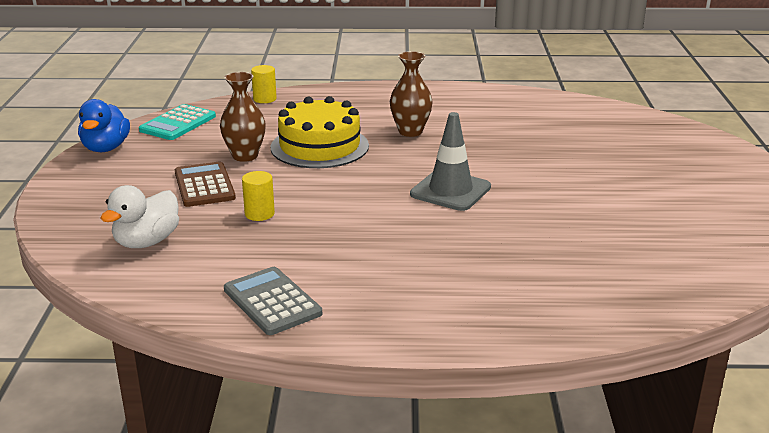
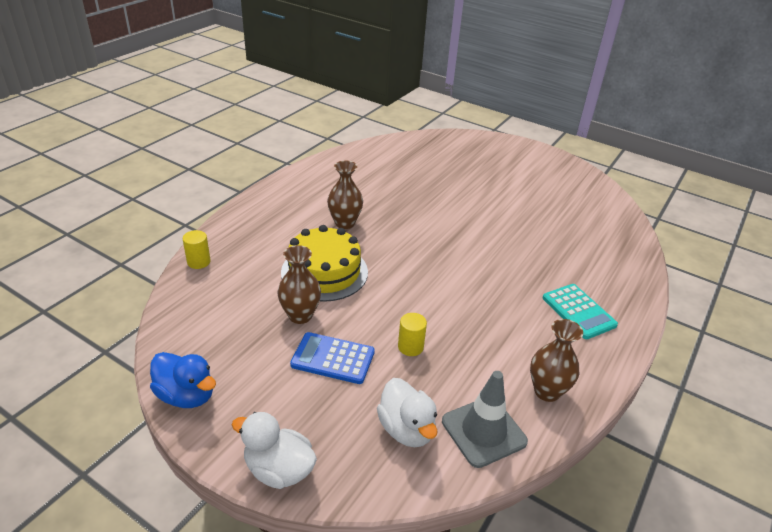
camera: 60 degrees left, 10 degrees up
turquoise calculator [139,104,216,140] -> turquoise calculator moved to [543,284,618,339]
brown calculator [175,161,236,207] -> blue calculator [290,332,375,384]
grey calculator [224,267,322,335] -> brown vase [530,319,583,402]
grey traffic cone [410,112,491,211] -> grey traffic cone moved to [442,371,528,468]
none -> white duck [232,412,317,489]

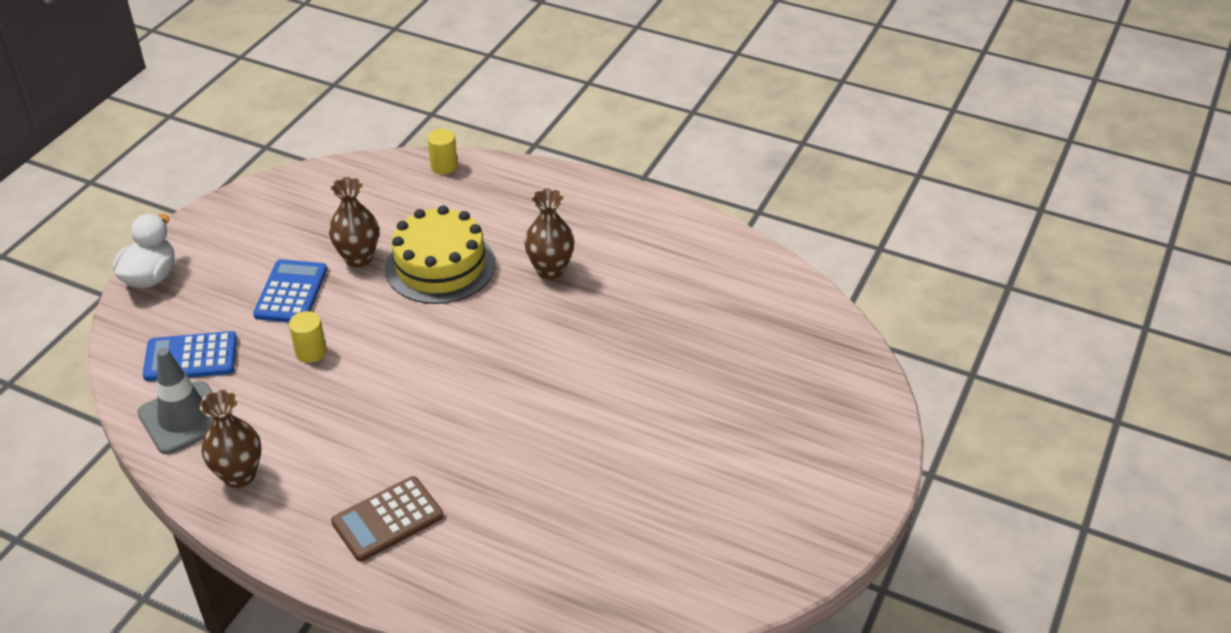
camera: 85 degrees right, 5 degrees up
blue duck [150,352,216,408] -> none
white duck [377,378,438,447] -> blue calculator [143,331,237,381]
turquoise calculator [543,284,618,339] -> brown calculator [331,476,444,562]

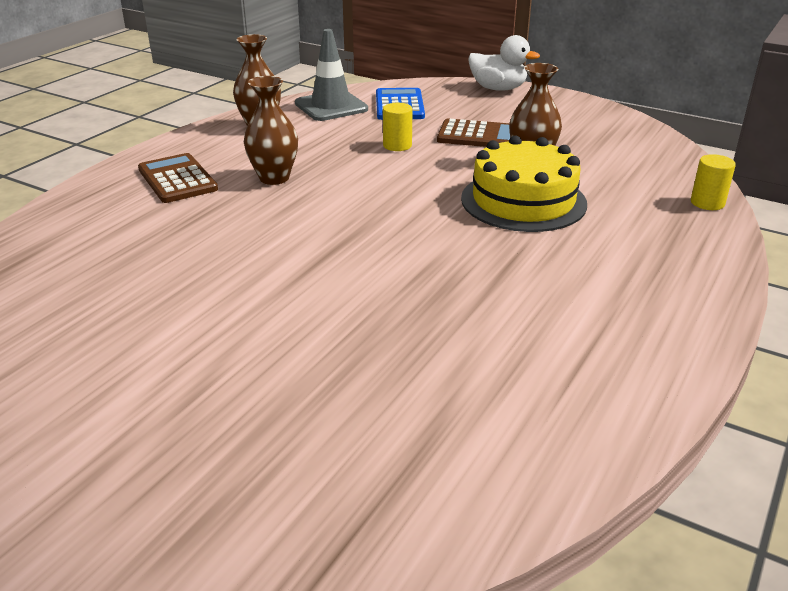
camera: 95 degrees right, 10 degrees down
blue calculator [253,259,327,322] -> brown calculator [437,118,511,147]
brown vase [524,189,574,279] -> brown vase moved to [244,76,298,185]

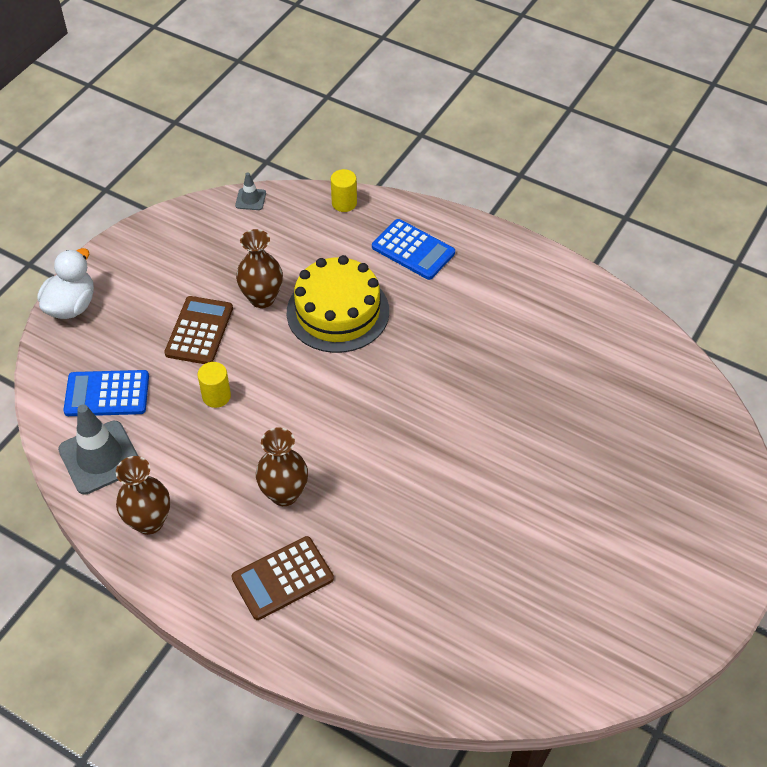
camera: 90 degrees left, 20 degrees up
none -> grey traffic cone [235,172,266,210]
none -> blue calculator [372,219,455,280]

